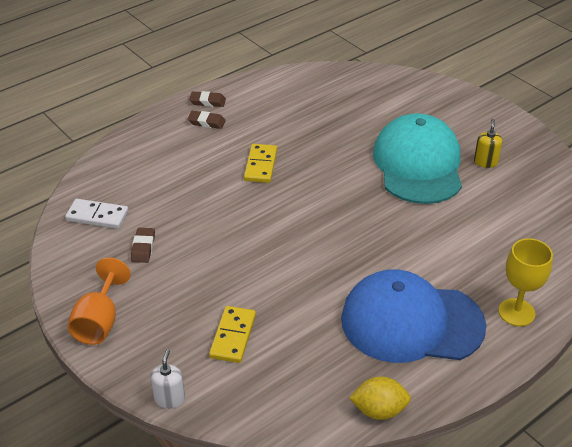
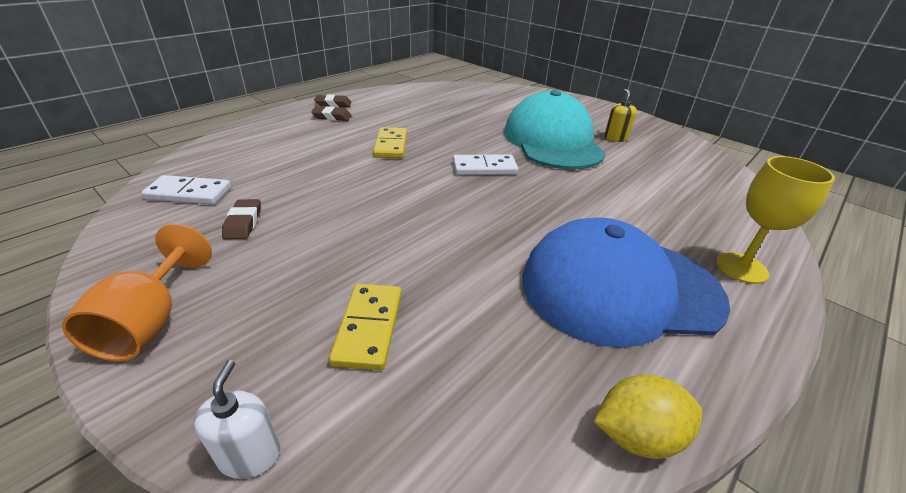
camera: 10 degrees left, 5 degrees down
none -> white domino [453,155,518,175]

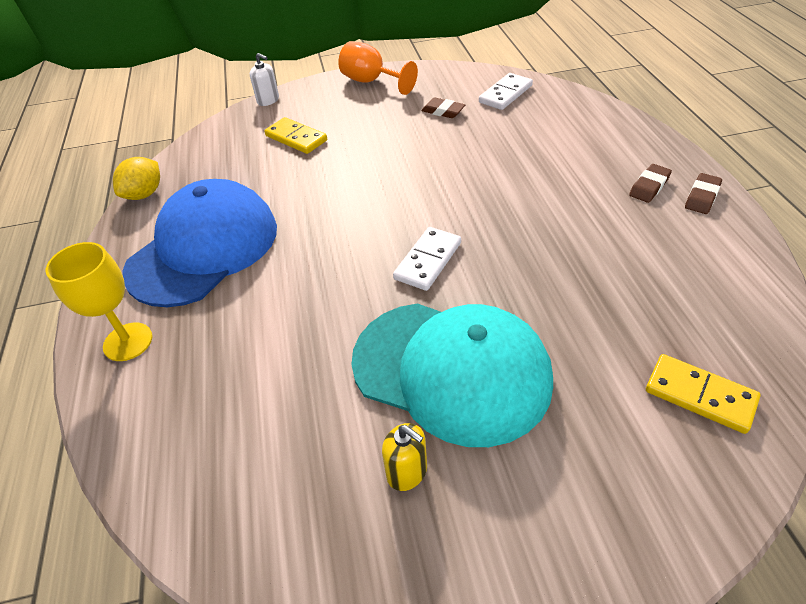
camera: 130 degrees right, 10 degrees up
yellow domino [373,127,407,158] -> yellow domino moved to [646,354,761,434]

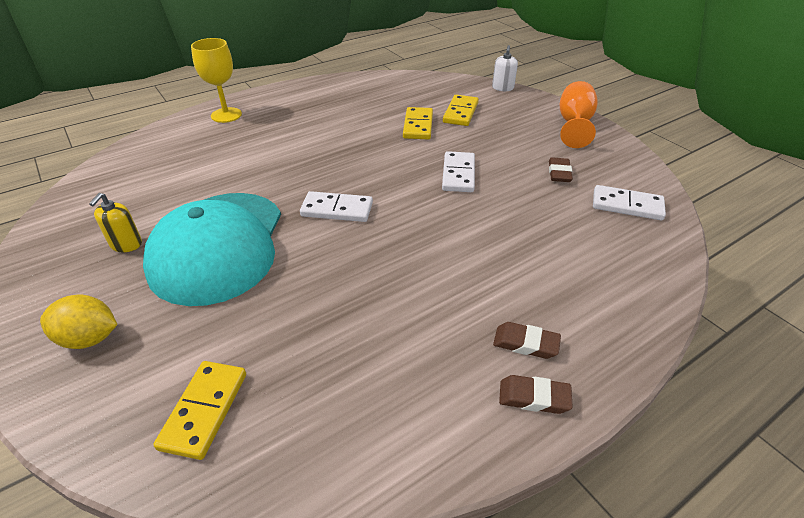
camera: 65 degrees right, 5 degrees down
yellow lemon [113,157,160,200] -> yellow lemon moved to [40,294,118,349]
blue cap [122,179,277,307] -> none
none -> yellow domino [403,107,433,139]
none -> white domino [442,151,475,192]

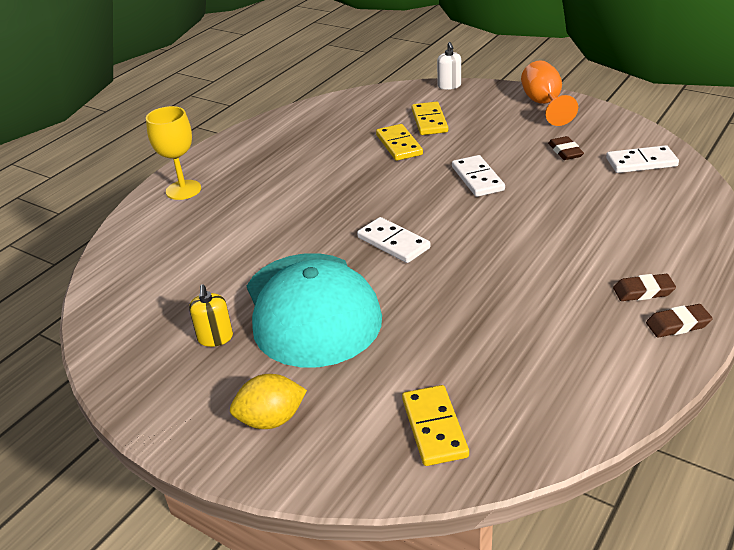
camera: 20 degrees left, 5 degrees down
white domino [300,191,373,222] -> white domino turned 60 degrees clockwise [357,217,430,263]

